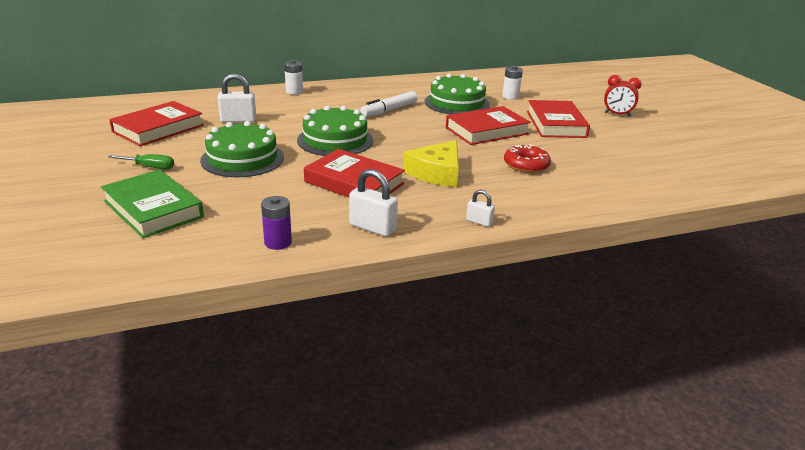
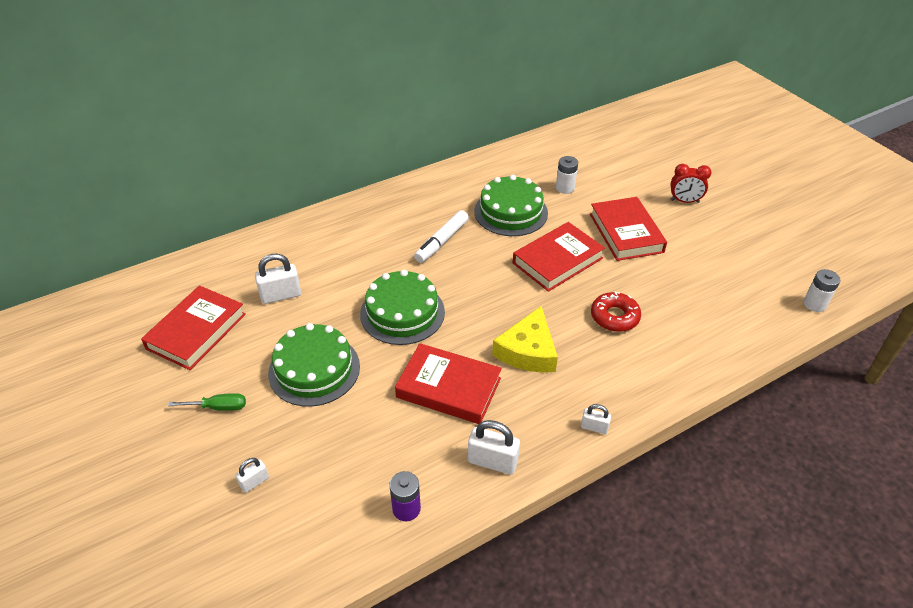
camera: 10 degrees left, 15 degrees up
green book [101,170,204,238] -> white padlock [236,458,269,493]
white battery [284,60,303,95] -> white battery moved to [804,269,840,312]

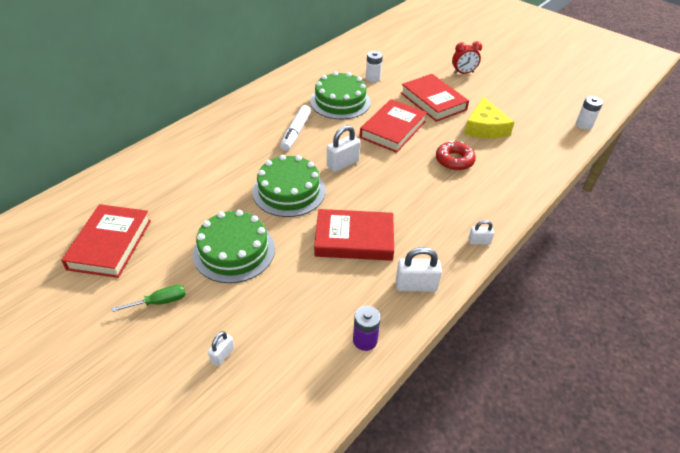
camera: 20 degrees left, 0 degrees up
white padlock [255,254,301,304] -> white padlock moved to [327,125,361,172]
yellow cheese [492,306,558,373] -> yellow cheese moved to [464,97,515,138]

